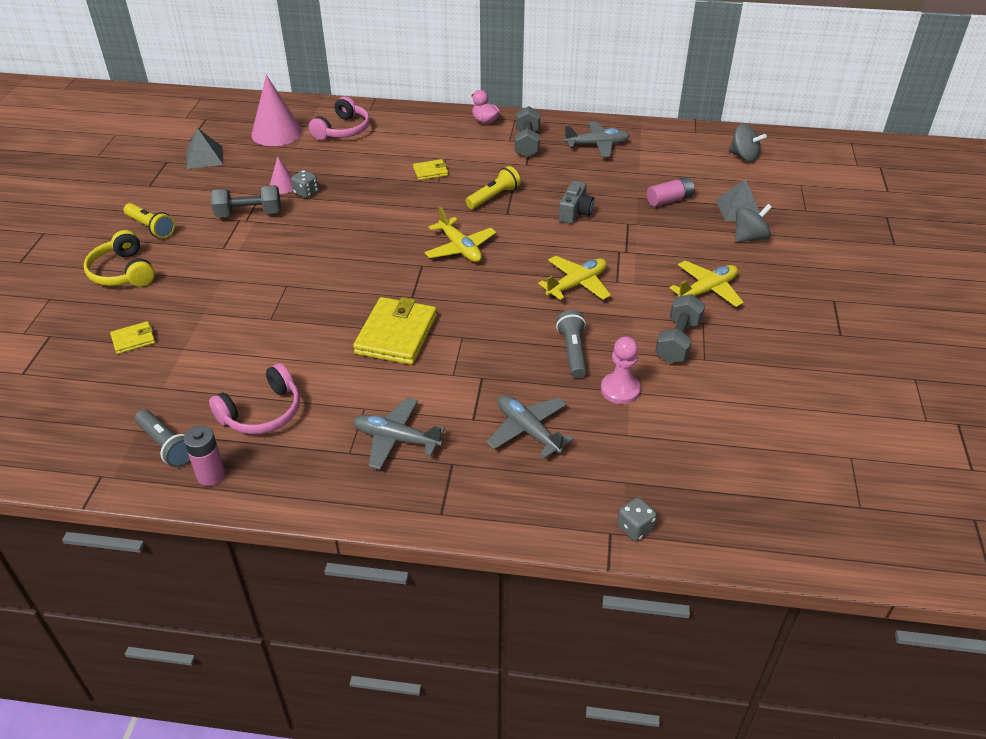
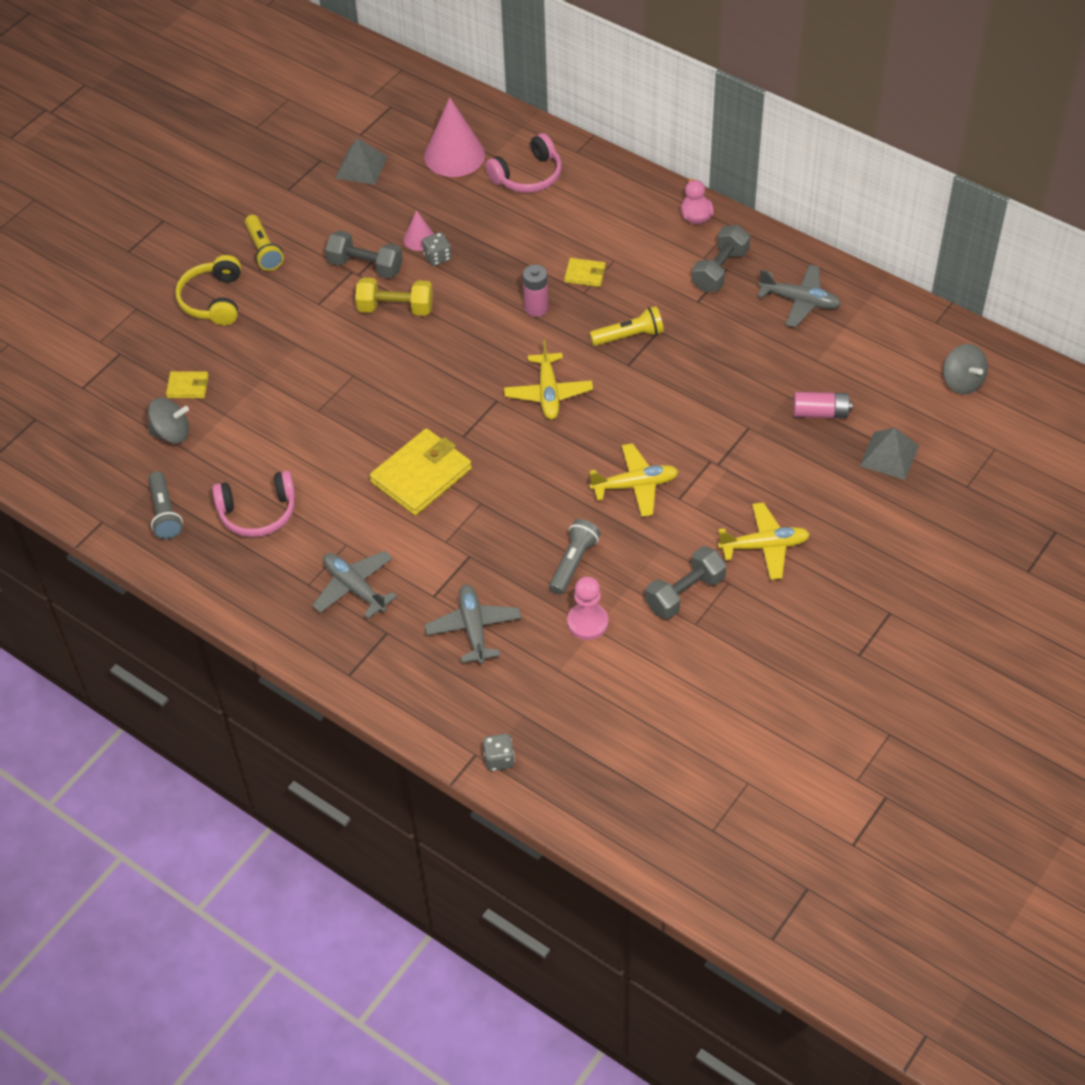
camera: 30 degrees right, 10 degrees up
pink battery [183,426,225,486] -> pink battery moved to [523,265,548,317]
grey camera [559,181,594,224] -> none
grey spinning top [735,204,772,243] -> grey spinning top moved to [148,398,189,444]
none -> yellow dumbbell [355,278,433,316]

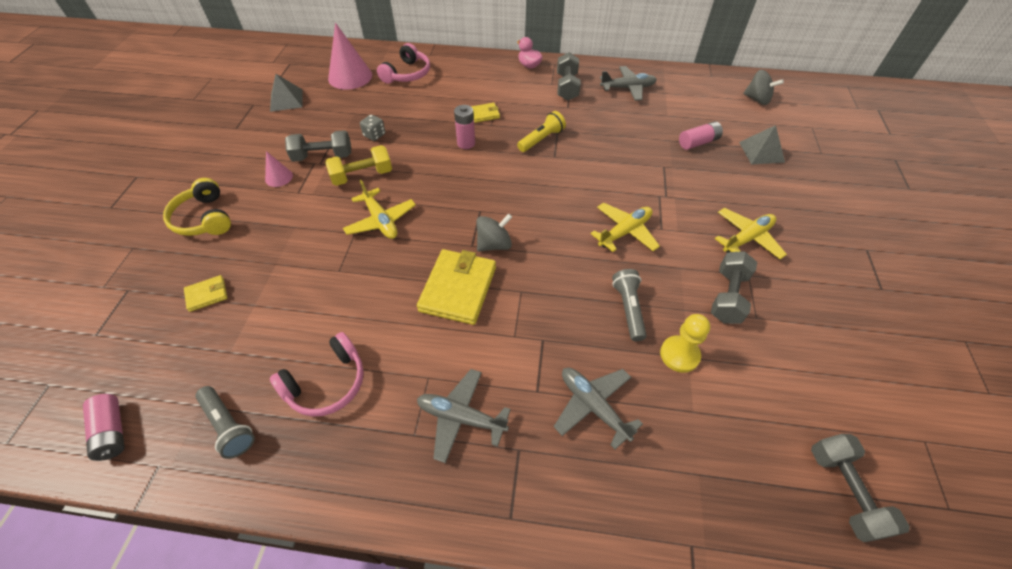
camera: 30 degrees left, 0 degrees up
grey spinning top [148,398,189,444] -> grey spinning top moved to [476,214,512,251]
yellow flashlight [245,215,284,271] -> none
pink cone [404,210,434,251] -> pink cone moved to [265,151,293,187]
grey dice [483,734,515,771] -> none
yellow plane [504,339,593,420] -> yellow plane moved to [343,180,416,239]
pink pawn [567,577,608,640] -> yellow pawn [660,314,710,373]
none -> pink battery [83,394,125,461]
none -> grey dumbbell [811,434,910,542]

